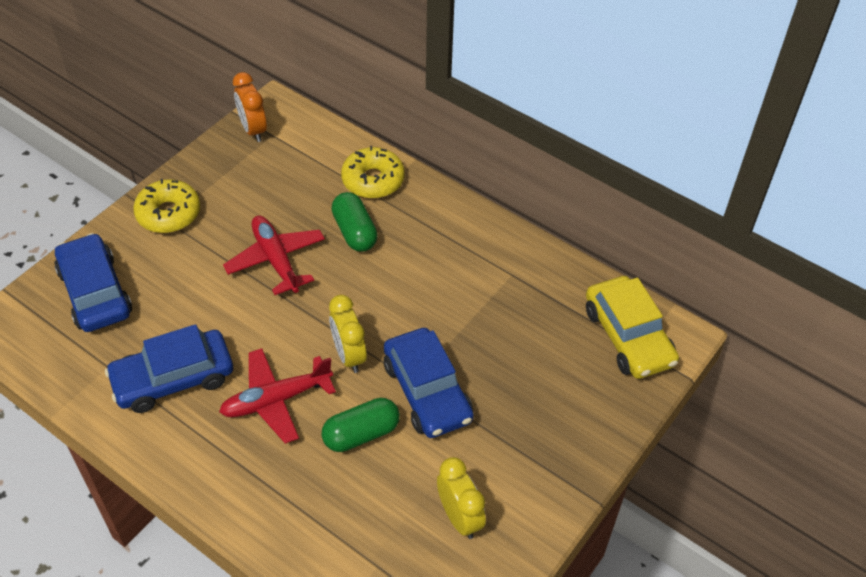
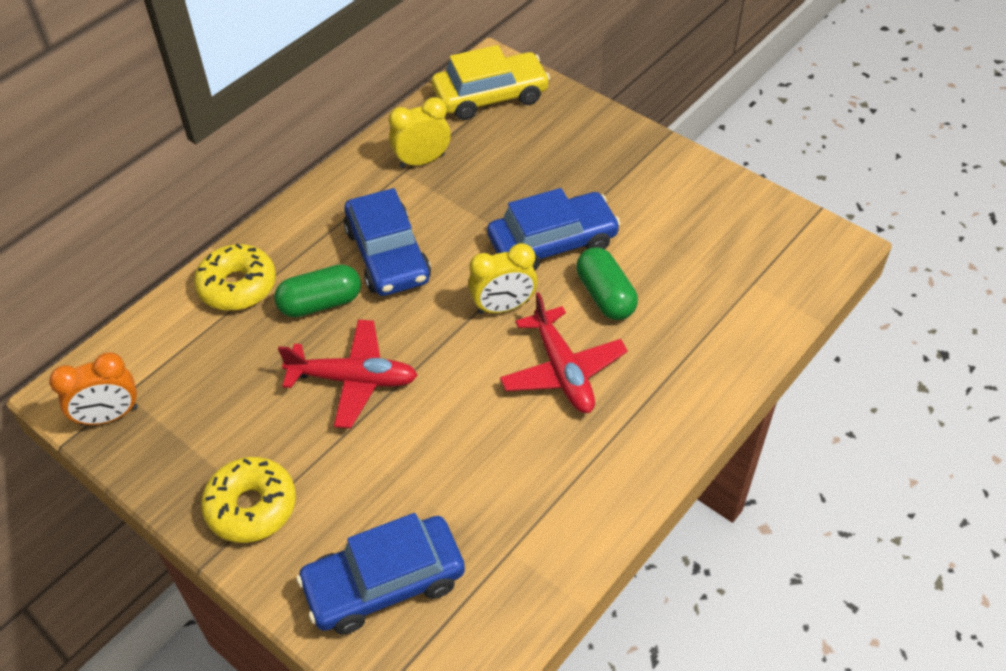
camera: 85 degrees left, 0 degrees up
blue car [105,324,233,413] -> blue car moved to [344,188,431,296]
red plane [223,216,325,295] -> red plane turned 150 degrees counterclockwise [278,320,418,428]
yellow clock [437,457,486,539] -> yellow clock moved to [389,97,451,168]

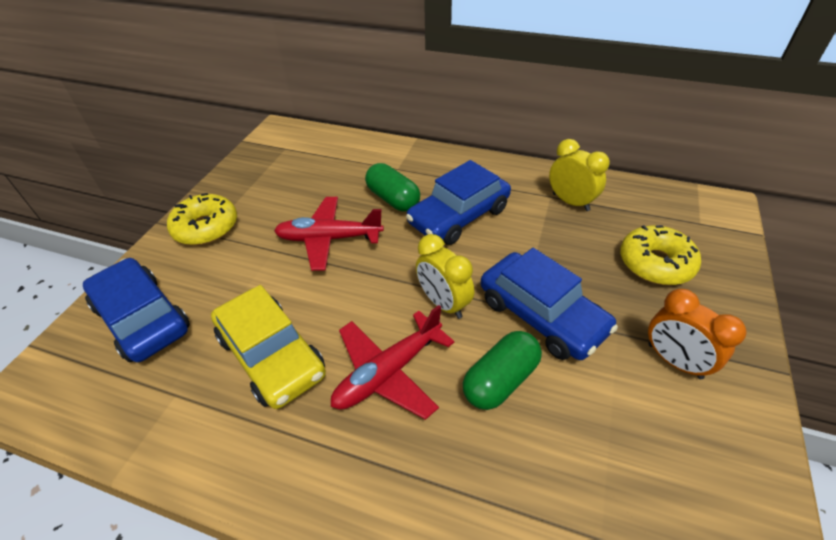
camera: 70 degrees right, 5 degrees down
orange clock [49,352,138,426] -> orange clock moved to [648,289,746,379]
yellow donut [194,243,276,311] -> yellow donut moved to [620,225,701,285]
red plane [278,320,418,428] -> red plane turned 105 degrees clockwise [274,197,384,271]
yellow car [432,45,550,120] -> yellow car moved to [211,285,326,409]

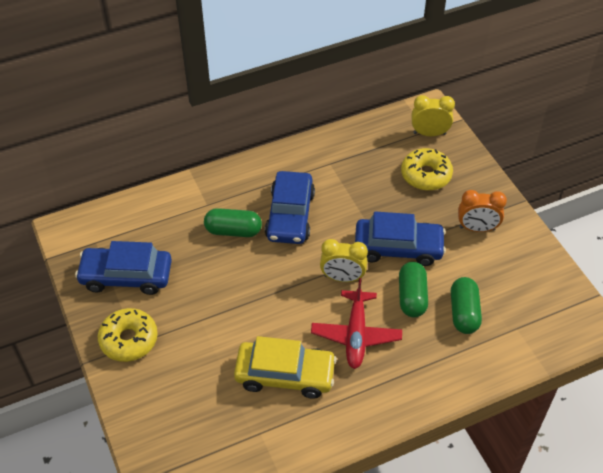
camera: 45 degrees left, 5 degrees up
blue car [83,258,190,362] -> blue car moved to [75,241,172,295]
red plane [274,197,384,271] -> none
yellow clock [549,139,610,211] -> yellow clock moved to [411,95,455,136]
none -> green capsule [451,277,482,334]

